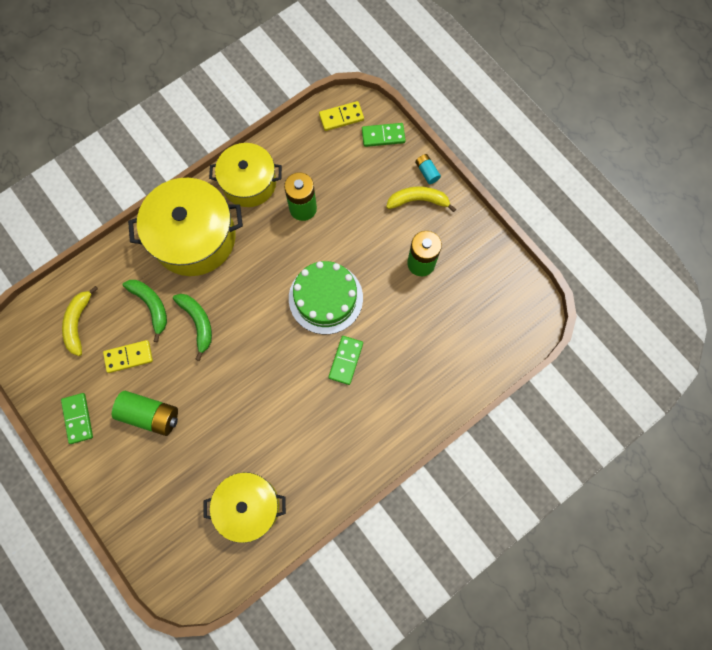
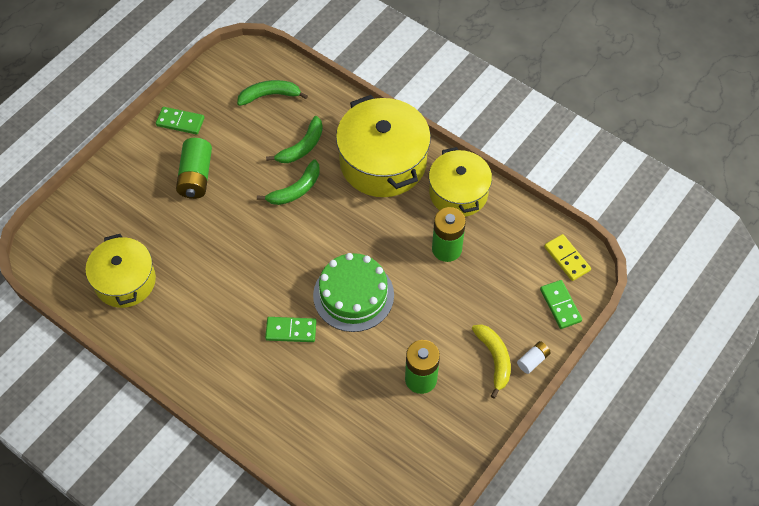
camera: 75 degrees right, 15 degrees down
green domino [61,393,93,444] -> green domino turned 45 degrees clockwise [156,107,204,135]
yellow banana [62,286,98,356] -> green banana [237,80,308,106]
yellow domino [103,340,153,373] -> none
turquoise battery [415,154,441,184] -> white battery [517,341,551,374]

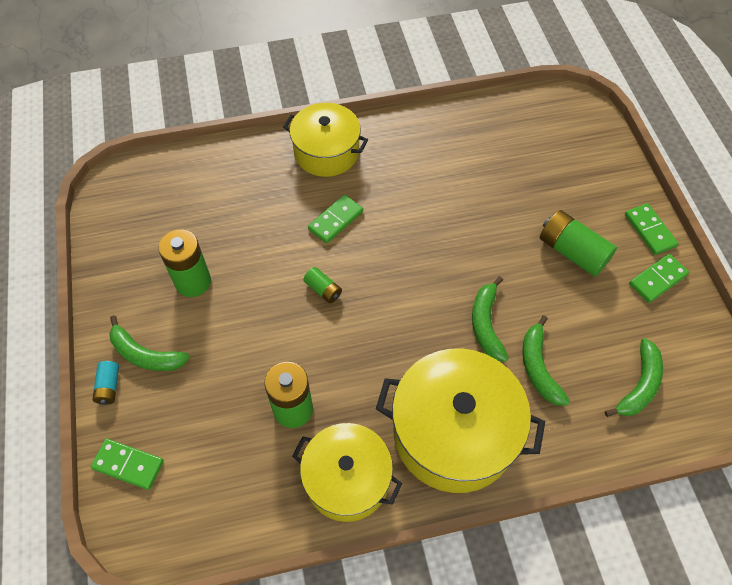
camera: 130 degrees right, 0 degrees up
yellow pot [86,234,156,308] -> yellow pot moved to [283,103,368,177]
green cake [313,253,394,332] -> green battery [303,267,342,303]
yellow banana [472,324,511,398] -> green banana [109,315,190,371]
white battery [517,341,551,374] -> turquoise battery [93,361,119,405]
yellow domino [544,234,591,281] -> none
none -> green domino [625,203,679,255]

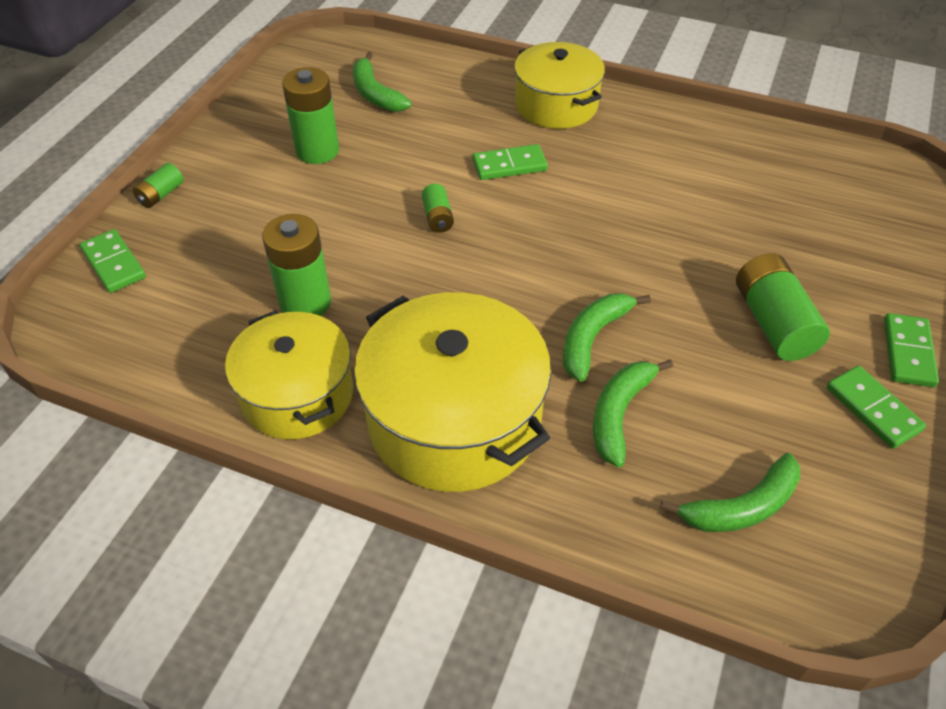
camera: 35 degrees right, 10 degrees down
turquoise battery [93,361,119,405] -> green battery [133,163,184,208]
green banana [109,315,190,371] -> green banana moved to [353,52,412,112]
green domino [629,254,689,303] -> green domino turned 60 degrees clockwise [827,366,926,449]

